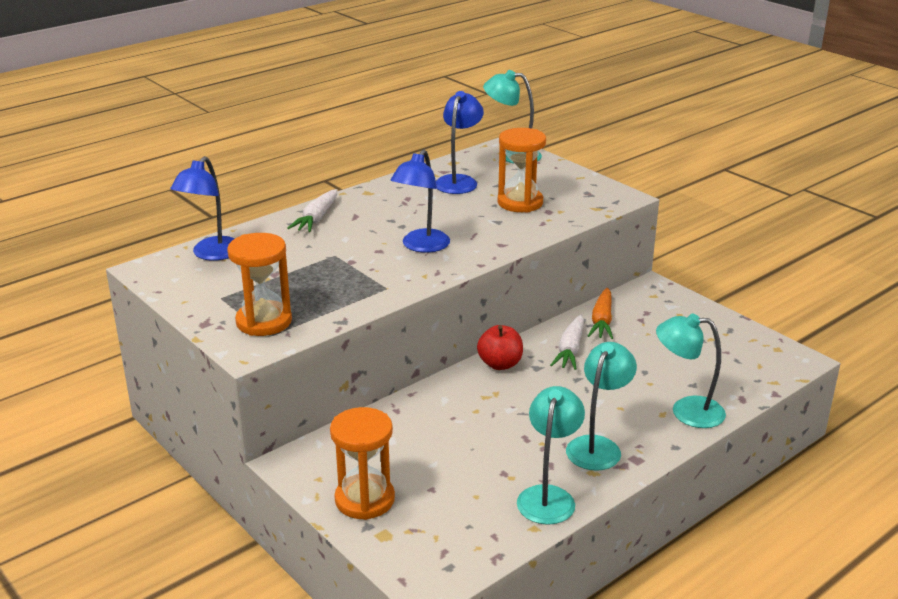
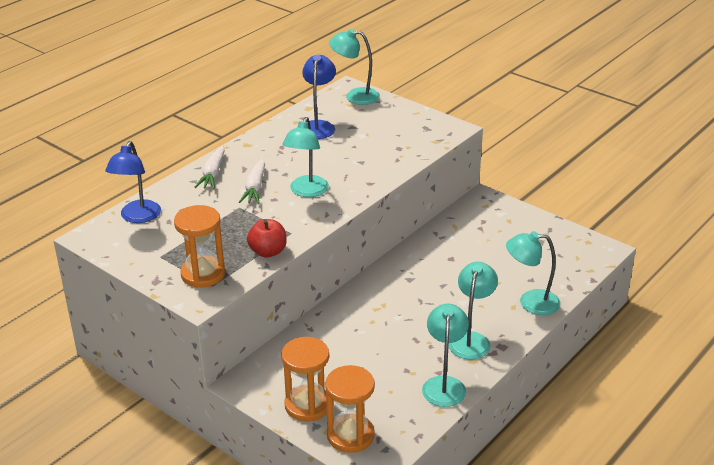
camera: 10 degrees left, 5 degrees up
blue lamp [390,149,450,253] -> turquoise lamp [282,117,329,197]
red apple [477,325,523,370] -> red apple moved to [247,219,287,258]
orange hourglass [497,128,546,213] -> orange hourglass moved to [325,365,375,453]
white carrot [550,315,584,370] -> white carrot moved to [239,159,265,204]
orange carrot [588,288,613,339] -> none

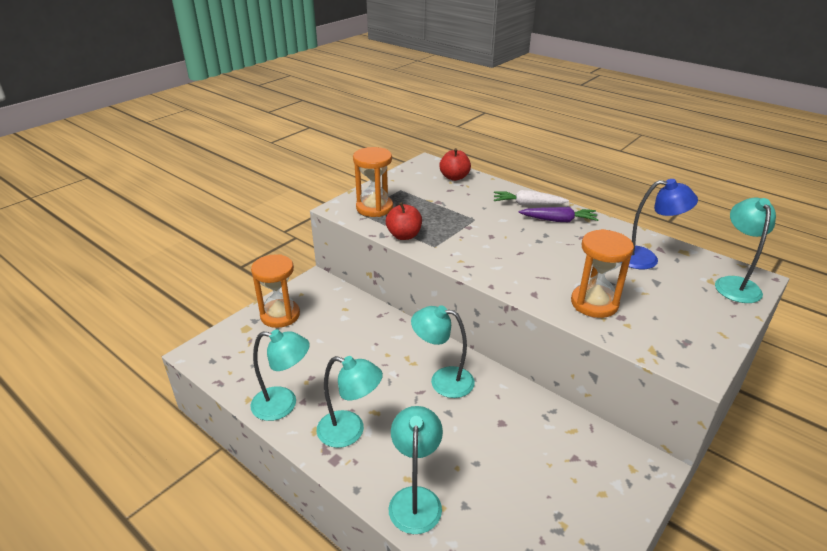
camera: 90 degrees right, 0 degrees up
blue lamp [105,141,161,223] -> red apple [439,148,471,181]
white carrot [239,159,265,204] -> none
turquoise lamp [282,117,329,197] -> turquoise lamp moved to [411,305,475,398]
orange hourglass [325,365,375,453] -> orange hourglass moved to [571,229,634,318]
none -> purple carrot [518,207,599,222]

